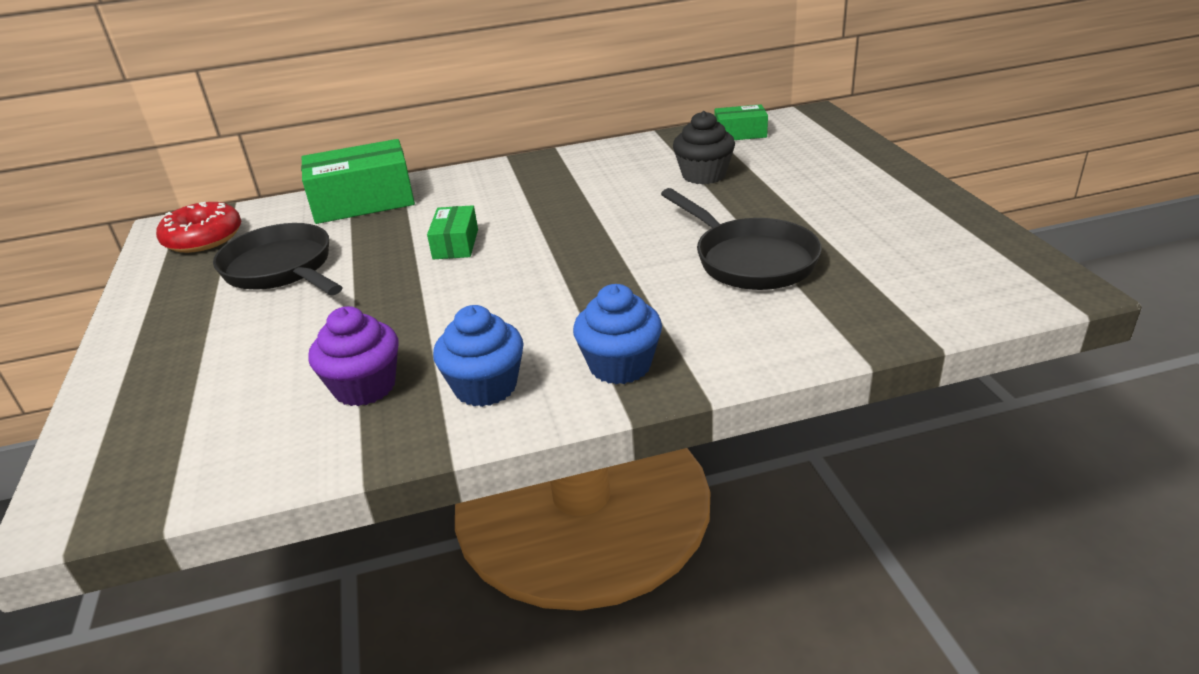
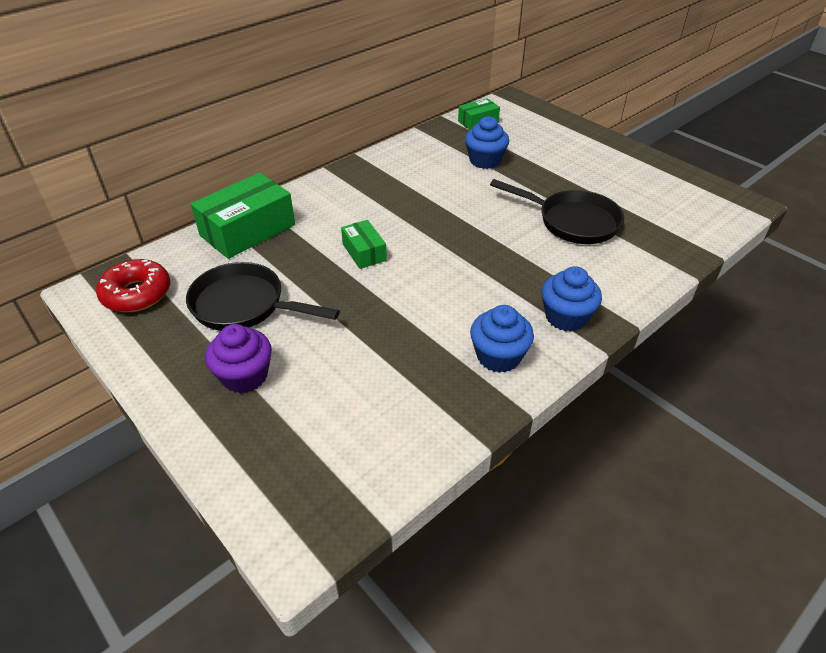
camera: 30 degrees left, 10 degrees up
purple cupcake [308,306,398,406] -> purple cupcake moved to [205,324,272,393]
black cupcake [673,111,735,185] -> blue cupcake [465,116,509,169]

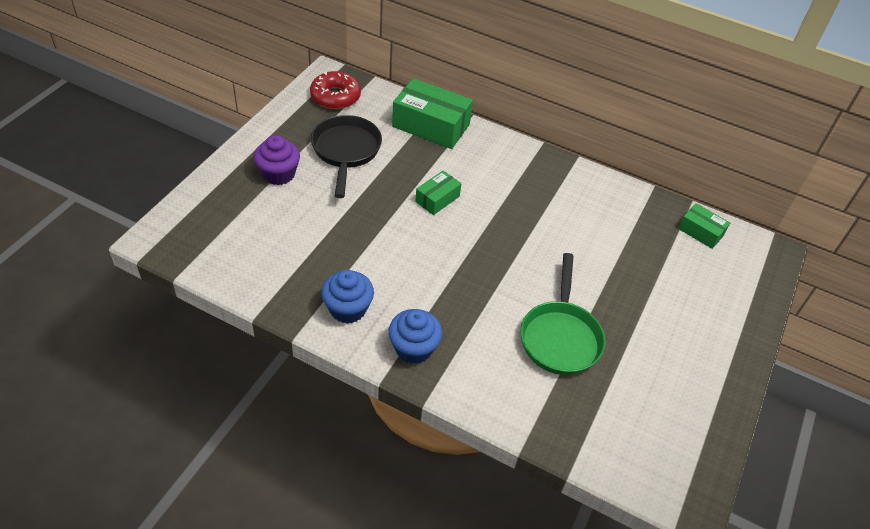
camera: 65 degrees right, 5 degrees up
blue cupcake [465,116,509,169] -> none
black pan [490,179,624,244] -> green pan [521,253,606,375]

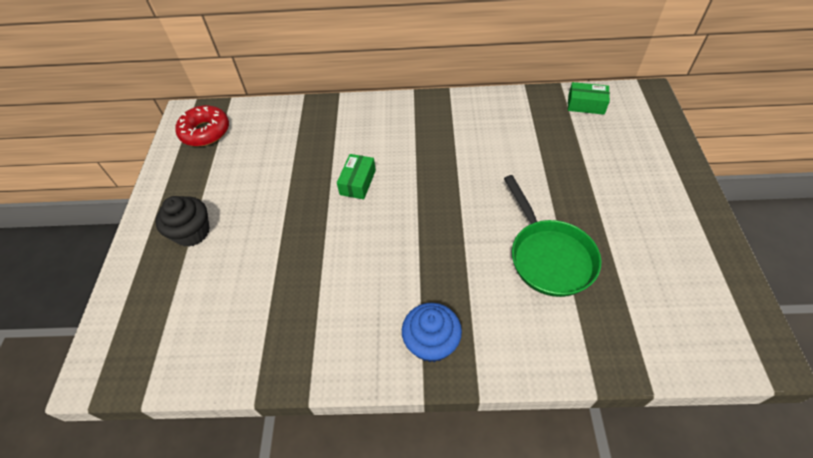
camera: 20 degrees left, 5 degrees up
purple cupcake [254,135,300,185] -> black cupcake [155,196,210,247]
black pan [311,115,382,198] -> none
blue cupcake [321,270,374,324] -> none
green box [392,78,473,149] -> none

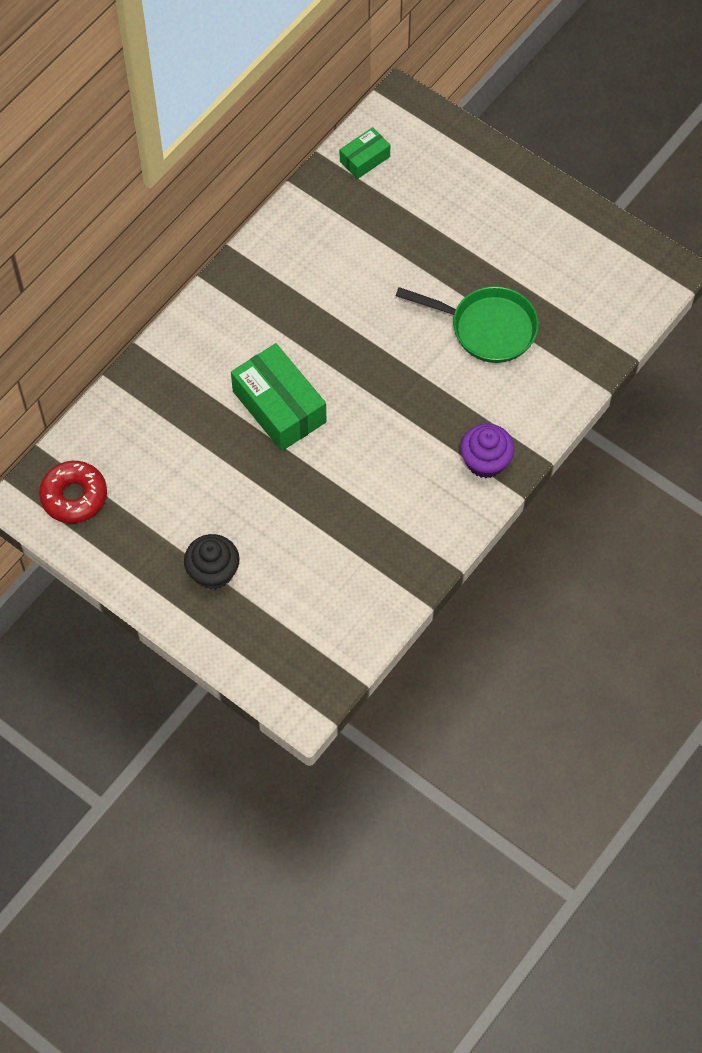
camera: 55 degrees left, 10 degrees up
green box [337,154,376,199] -> green box [231,343,327,451], size x1.86
blue cupcake [402,303,462,363] -> purple cupcake [460,424,515,478]

